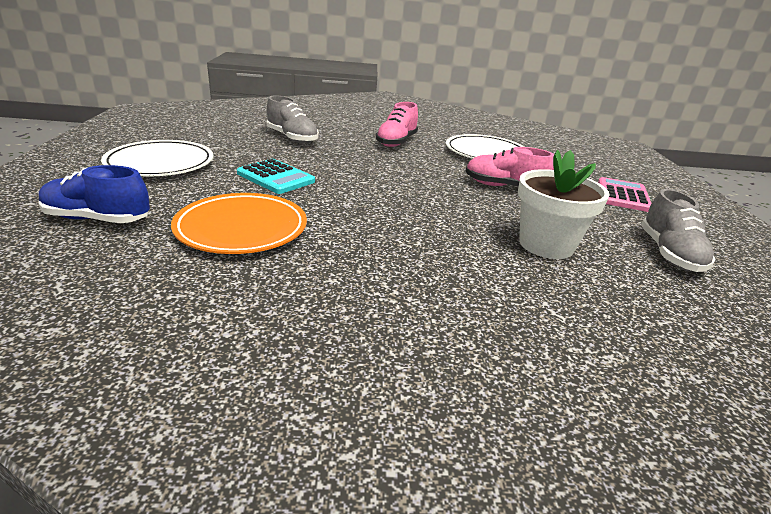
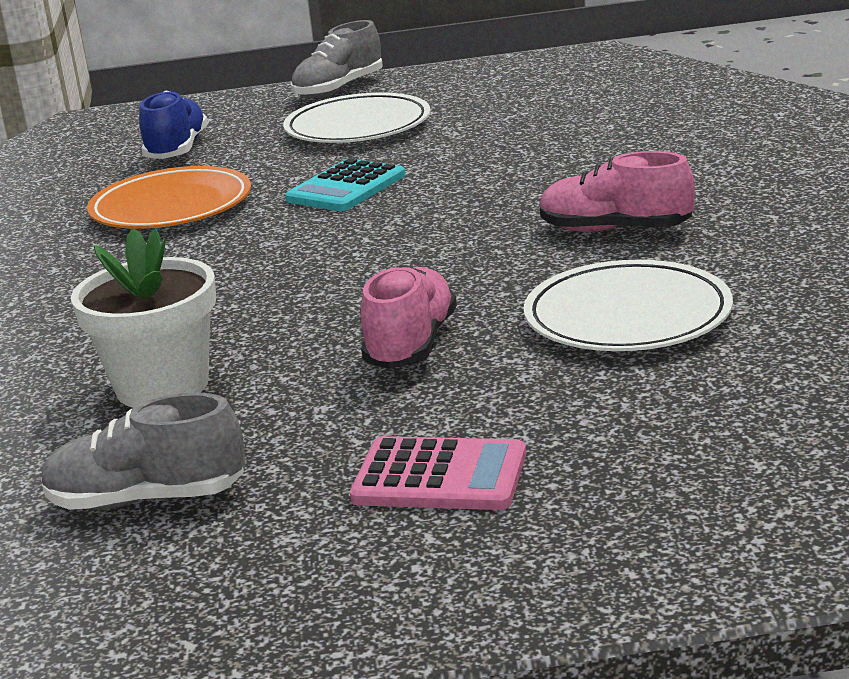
camera: 90 degrees right, 5 degrees down
grey shoe [267,95,319,143] -> grey shoe moved to [291,20,383,98]

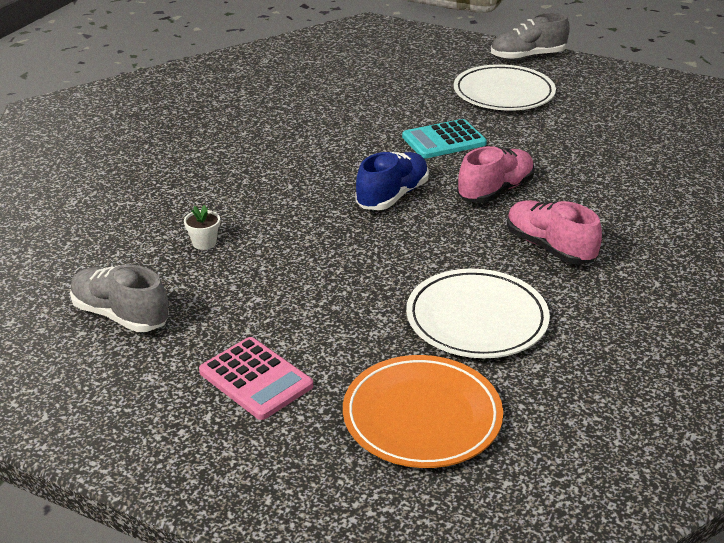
camera: 30 degrees right, 10 degrees up
white flower pot [71,228,216,408] -> white flower pot [184,205,220,250], size x0.42
orange plate [87,166,251,229] -> orange plate moved to [343,355,503,468]
blue shoe [139,91,208,159] -> blue shoe moved to [355,152,429,210]
pink shoe [361,265,457,369] -> pink shoe moved to [457,146,535,203]

